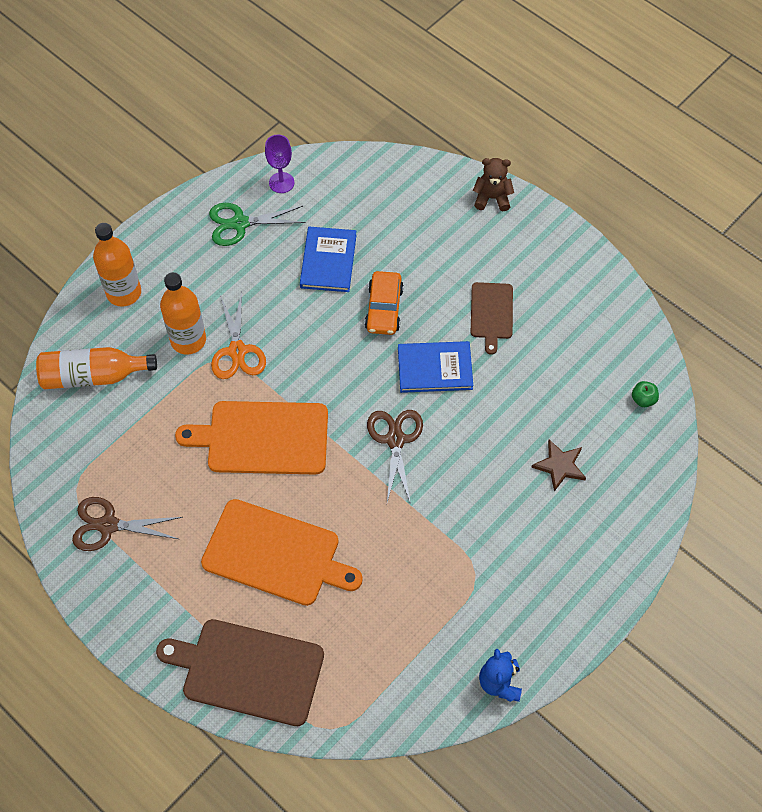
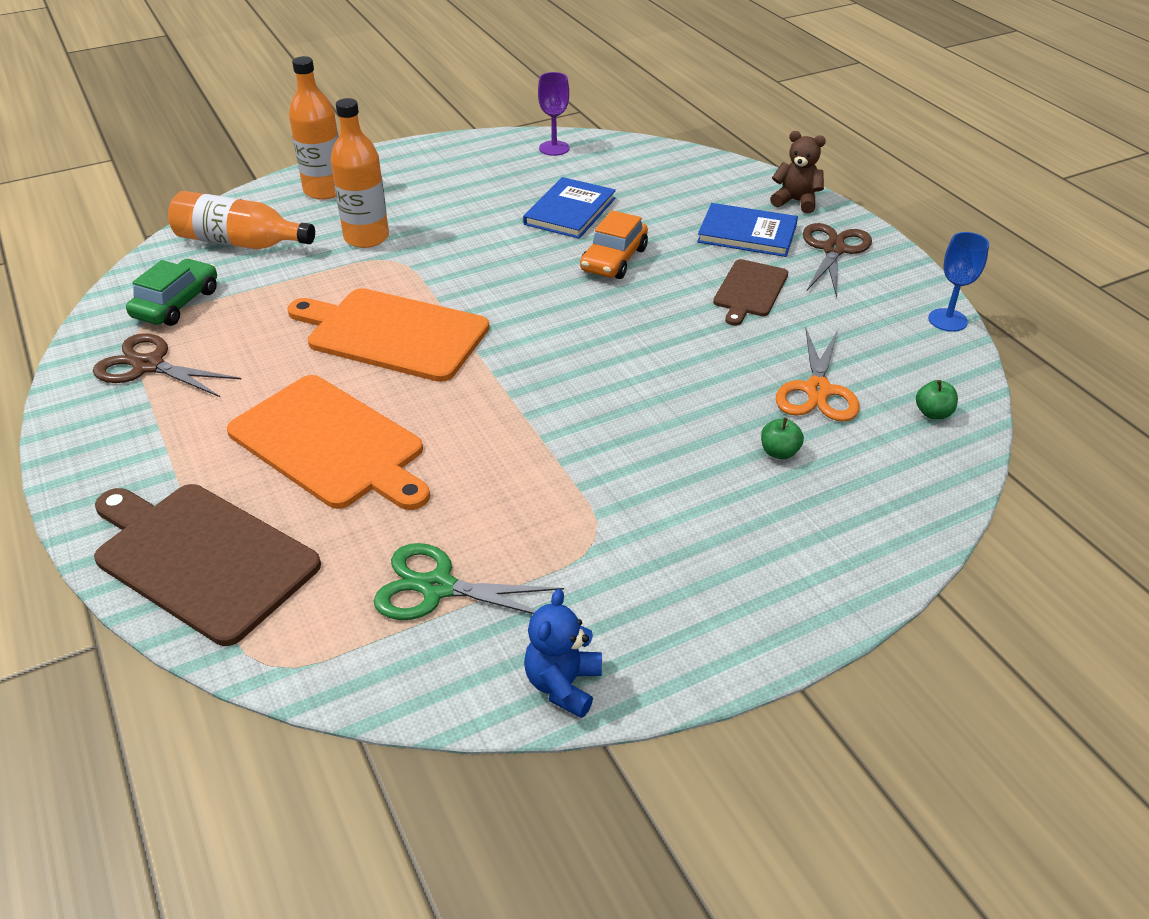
camera: 20 degrees right, 20 degrees down
green scissors [209,203,306,246] -> green scissors moved to [374,543,564,620]
orange scissors [211,292,266,379] -> orange scissors moved to [776,328,860,422]
brown scissors [367,410,423,504] -> brown scissors moved to [803,223,872,297]
blue book [398,341,473,393] -> blue book moved to [697,203,798,257]
brown star [531,440,586,491] -> green apple [761,418,804,459]
none -> green car [126,259,217,326]
none -> blue goblet [928,232,989,332]

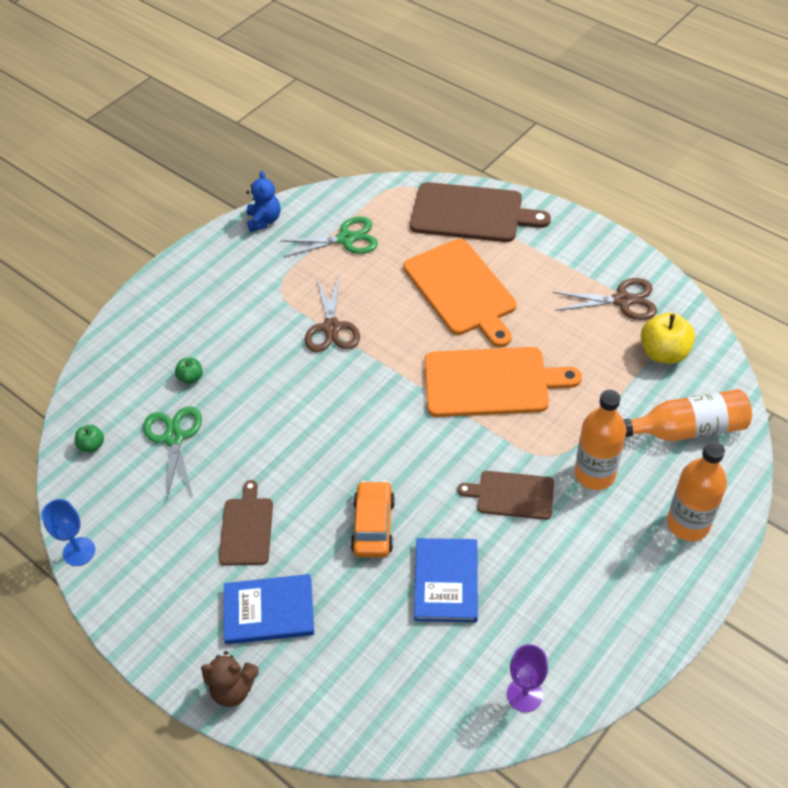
camera: 160 degrees right, 10 degrees up
green car [126,259,217,326] -> yellow apple [641,312,695,364]
orange cutting board [227,375,430,510] -> orange cutting board turned 135 degrees counterclockwise [403,239,517,347]
orange scissors [776,328,860,422] -> green scissors [143,406,202,499]
brown scissors [803,223,872,297] -> brown scissors moved to [305,275,360,352]
none -> brown cutting board [457,471,554,520]

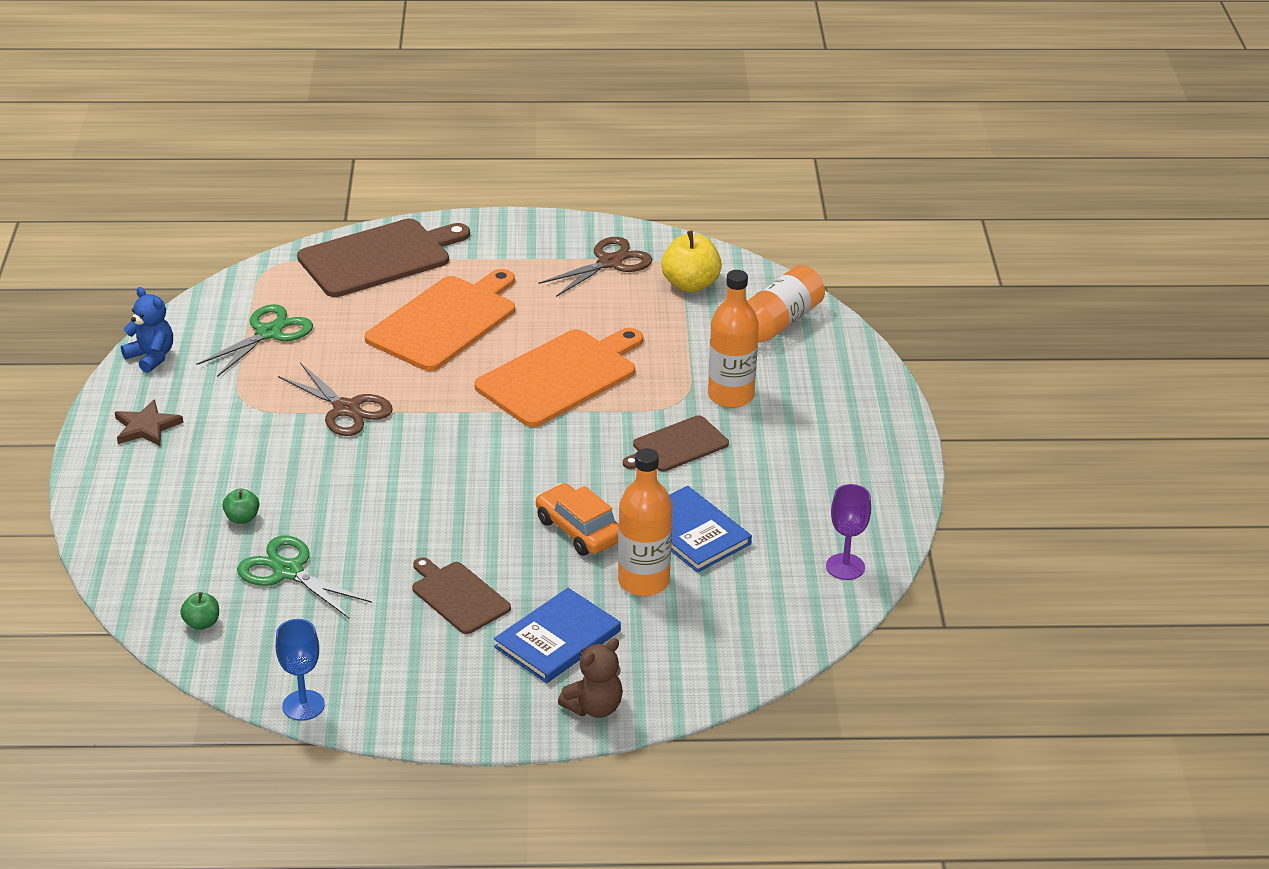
camera: 45 degrees left, 15 degrees down
orange cutting board [403,239,517,347] -> orange cutting board turned 75 degrees counterclockwise [365,269,515,371]
orange bottle [667,441,727,541] -> orange bottle moved to [618,448,672,596]
none -> brown star [115,399,183,447]

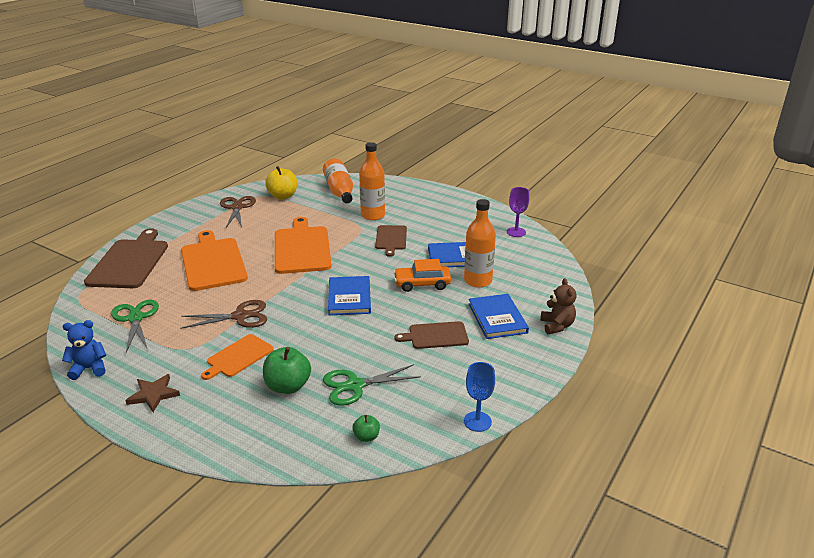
camera: 55 degrees left, 5 degrees down
green apple [223,489,260,524] -> green apple [263,347,311,394], size x1.90
none -> orange cutting board [201,334,274,380]
none -> blue book [328,276,371,315]

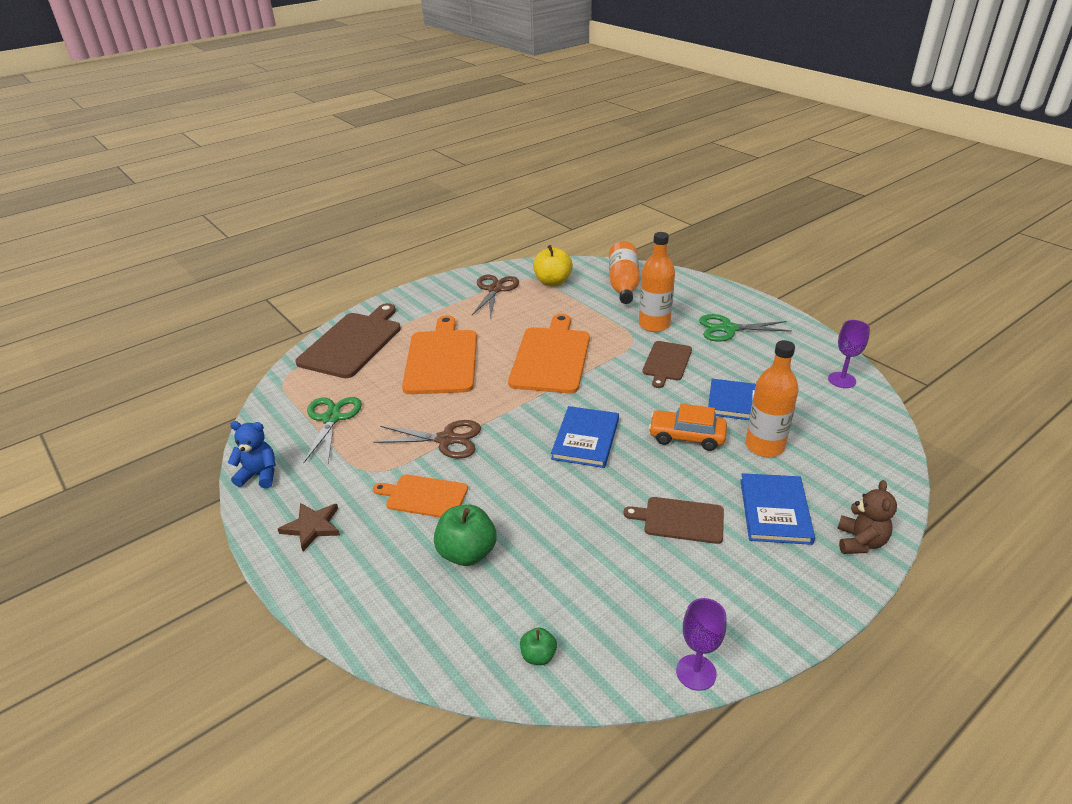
camera: 20 degrees right, 5 degrees up
orange cutting board [201,334,274,380] -> orange cutting board turned 45 degrees clockwise [373,474,468,518]
green scissors [323,364,421,406] -> green scissors moved to [699,314,792,342]
blue goblet [464,362,495,432] -> purple goblet [676,598,726,691]

